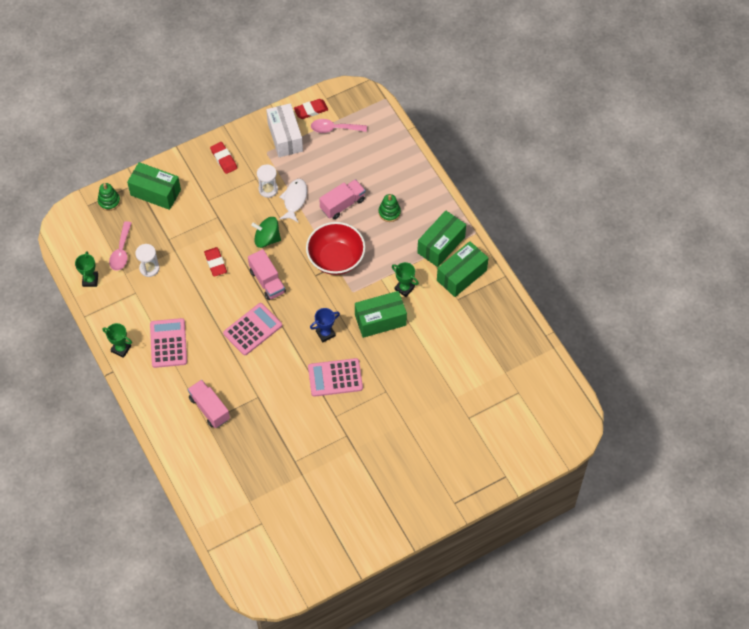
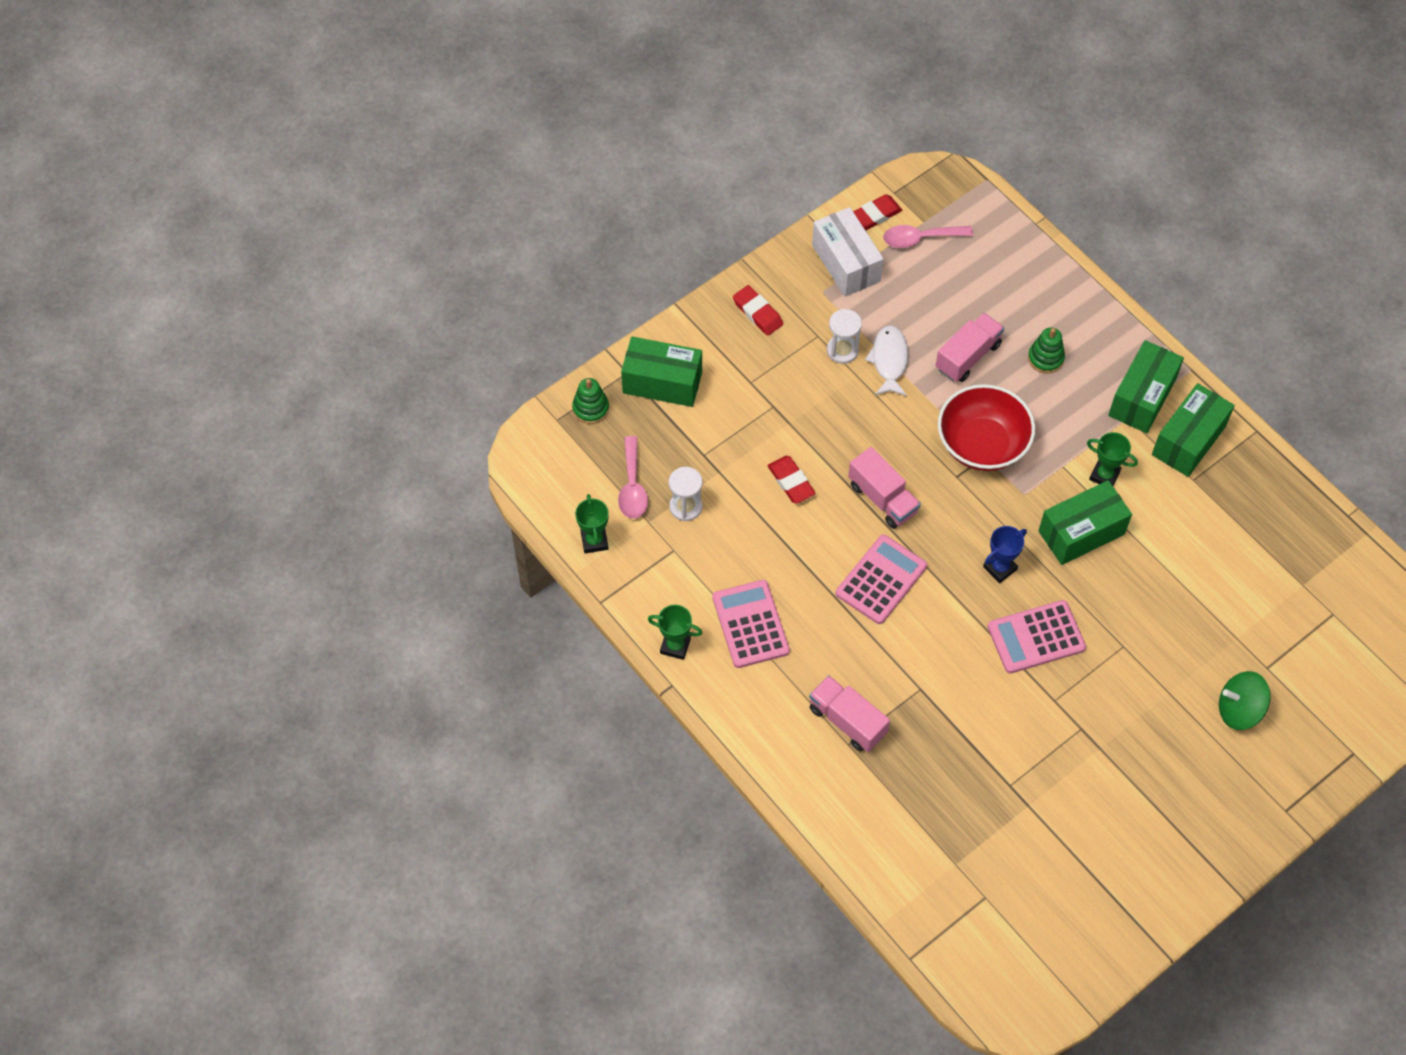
camera: 10 degrees left, 0 degrees up
green spinning top [251,217,281,248] -> green spinning top moved to [1219,671,1271,730]

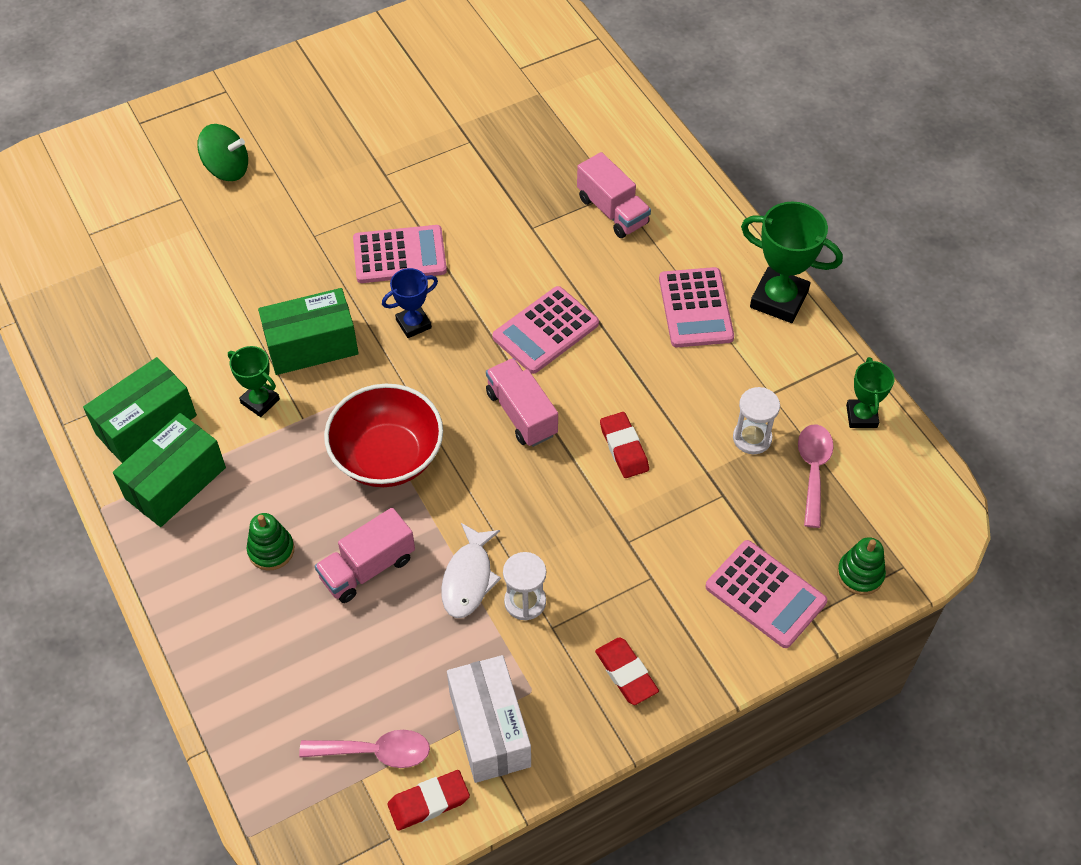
camera: 170 degrees left, 5 degrees down
green box [621,336,702,407] -> pink calculator [705,540,827,648]
green trophy [648,605,702,660] -> green trophy [741,201,843,323], size x1.71

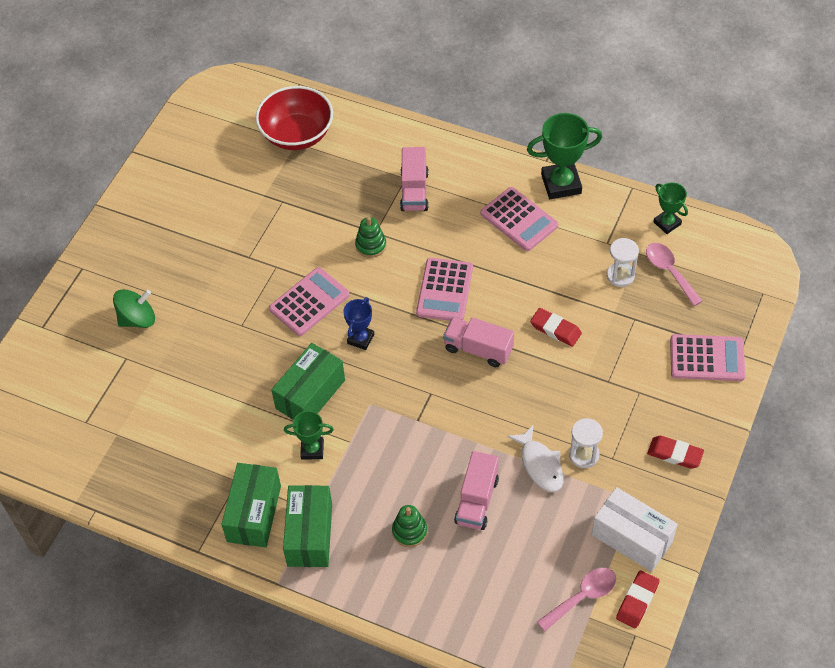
camera: 35 degrees left, 0 degrees up
red bowl [324,384,443,487] -> red bowl moved to [255,86,333,150]
pink truck [577,152,651,238] -> pink truck turned 75 degrees clockwise [400,147,429,211]
green stacking toy [837,537,886,595] -> green stacking toy moved to [355,217,387,258]

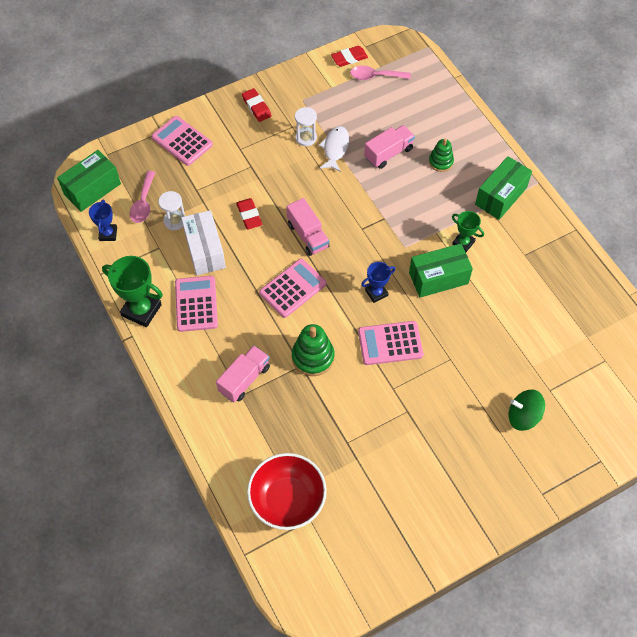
camera: 145 degrees left, 5 degrees up
green box [221,463,281,548] -> green box moved to [57,150,121,212]
green stacking toy [355,217,387,258] -> green stacking toy [292,324,335,376], size x1.55
white box [592,487,678,572] -> white box moved to [181,210,226,275]
green trophy [654,182,688,234] -> blue trophy [89,199,117,241]

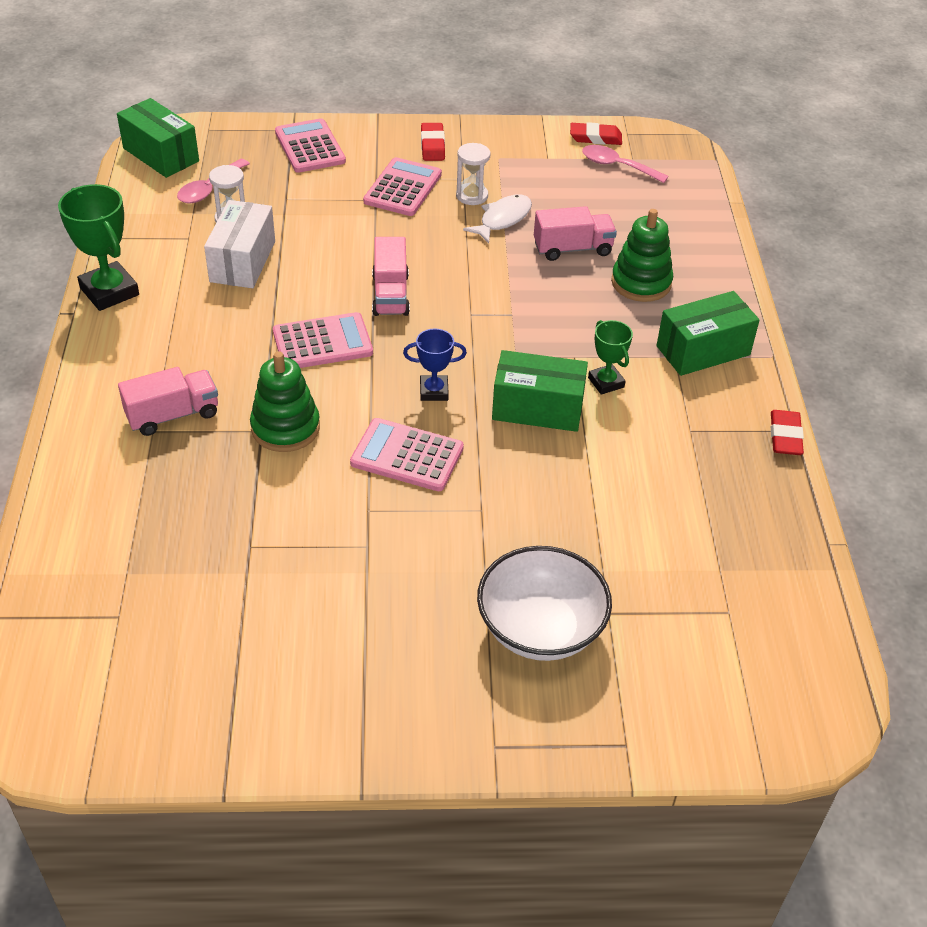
camera: 25 degrees right, 15 degrees down
green box [57,150,121,212] -> green box turned 60 degrees clockwise [117,98,199,178]
blue trophy [89,199,117,241] -> none
pink calculator [175,276,218,332] -> pink calculator moved to [363,157,442,216]
red eraser [236,198,262,230] -> red eraser moved to [771,410,804,455]
red bowl [247,453,327,530] -> none
green stacking toy [429,138,454,172] -> green stacking toy [611,209,673,302], size x1.55
green spinning top [509,390,545,431] -> white bowl [477,546,612,661]

